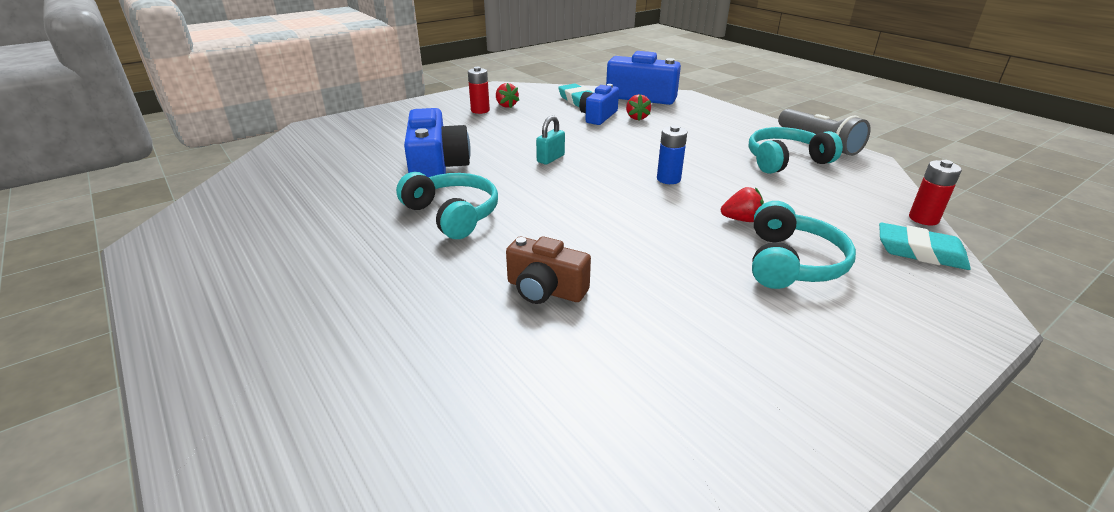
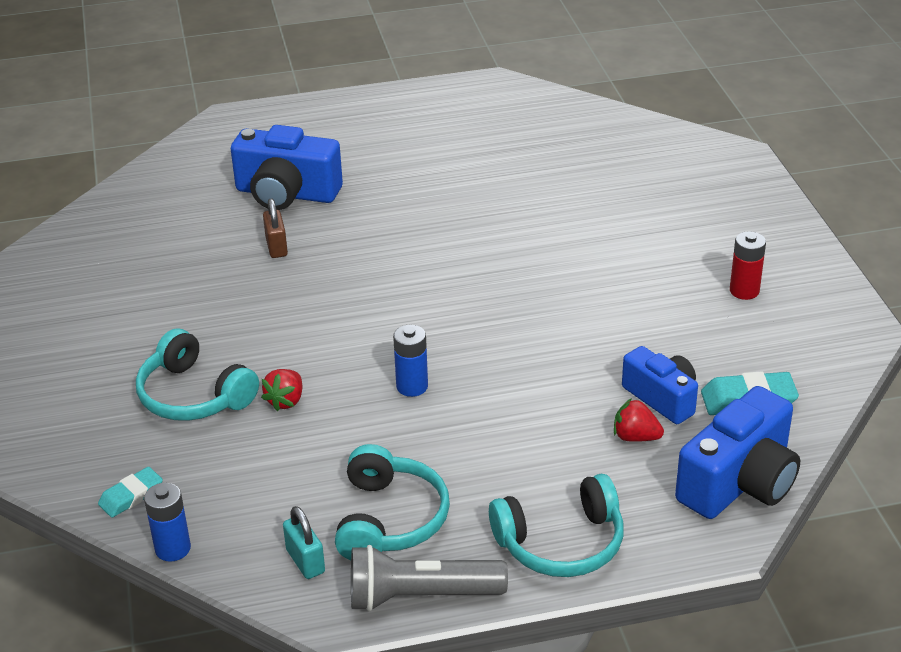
camera: 115 degrees right, 5 degrees up
turquoise headphones [396,172,498,239] -> turquoise headphones moved to [489,474,624,577]
blue camera [404,108,471,177] -> blue camera moved to [231,125,343,210]
red strawberry [496,83,519,108] -> none
brown camera [506,236,591,304] -> brown padlock [263,198,288,258]
turquoise padlock [536,115,565,165] -> turquoise padlock moved to [283,506,325,579]
turquoise eraser [879,223,971,270] -> turquoise eraser [98,467,163,517], size x0.66
red battery [909,160,962,225] -> blue battery [144,483,191,562]

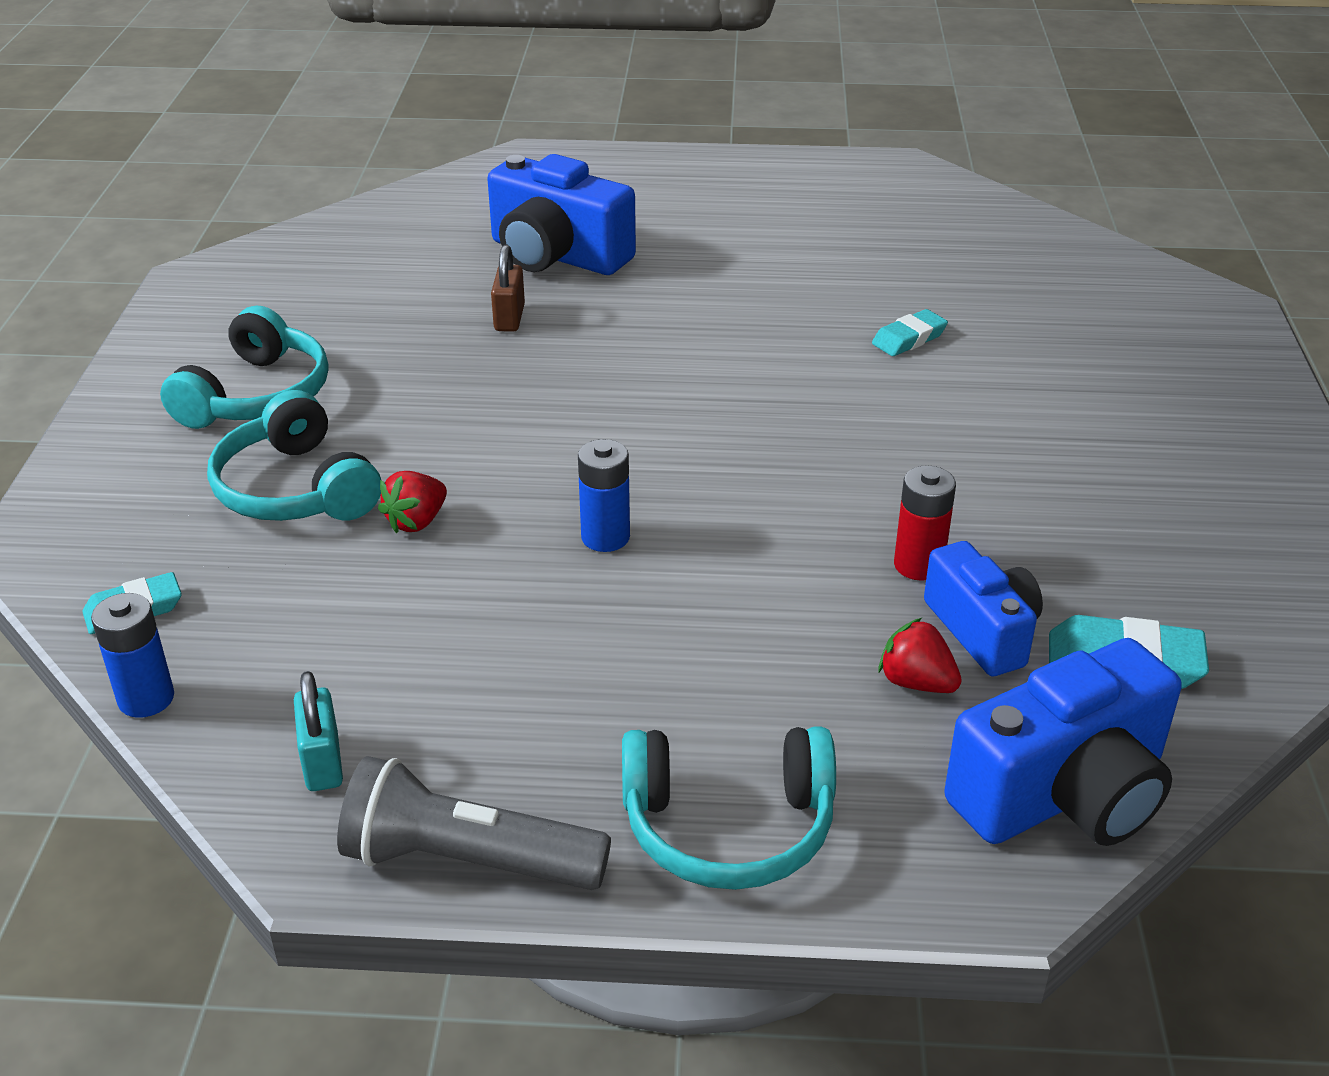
camera: 15 degrees right, 0 degrees up
turquoise headphones [335,444,450,560] -> turquoise headphones moved to [160,306,329,429]
red battery [730,231,766,300] -> red battery moved to [894,466,956,581]
none -> turquoise eraser [872,309,948,356]

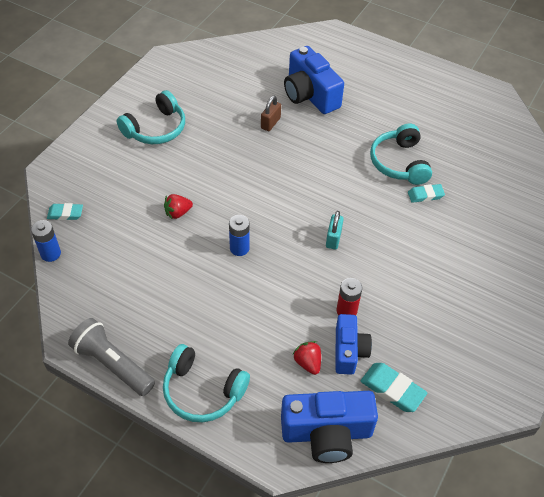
camera: 25 degrees right, 15 degrees up
turquoise headphones [207,390,382,521] -> turquoise headphones moved to [370,123,432,185]
turquoise padlock [294,671,343,791] -> turquoise padlock moved to [326,211,344,249]

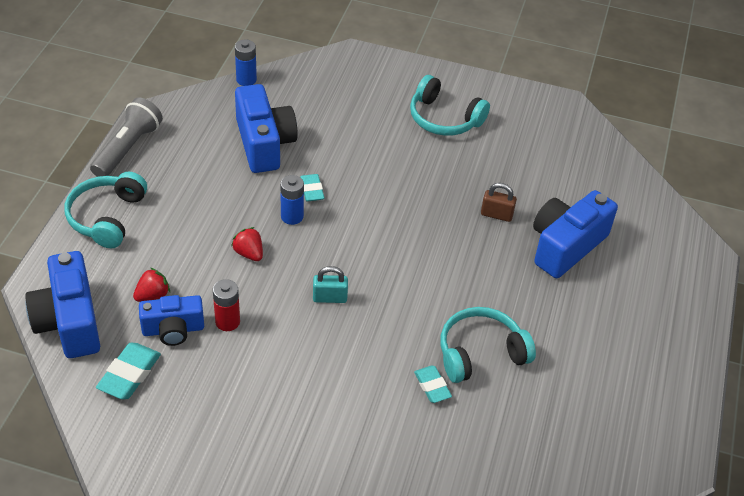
camera: 75 degrees right, 5 degrees down
turquoise eraser [47,203,83,220] -> turquoise eraser moved to [300,174,325,202]
red strawberry [164,194,193,219] -> red strawberry moved to [231,227,263,261]
none -> blue camera [235,84,298,173]

